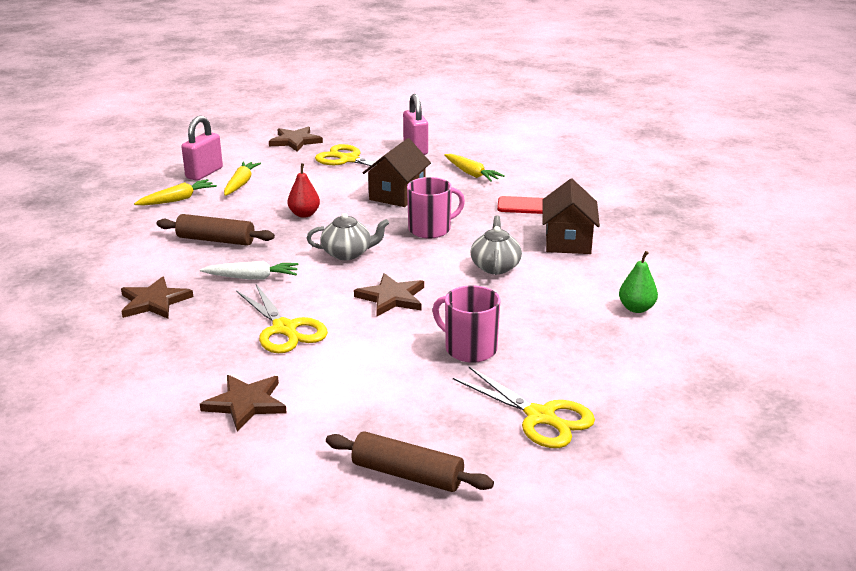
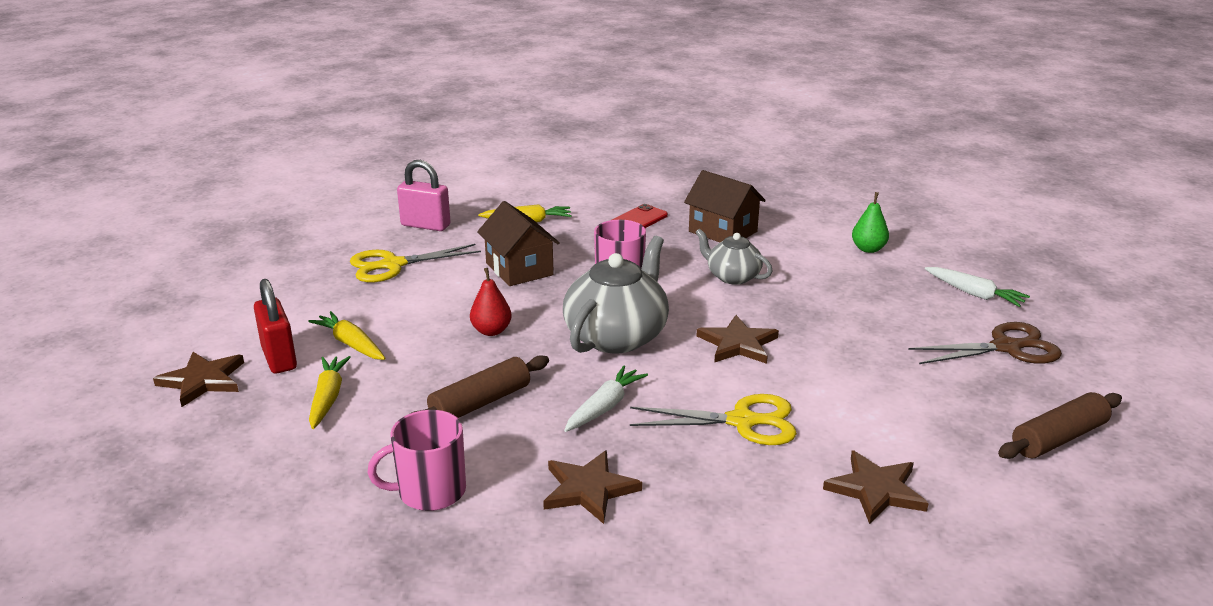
camera: 55 degrees left, 0 degrees up
pink padlock [181,116,223,181] -> red padlock [254,279,297,374]
brown star [269,126,323,152] -> brown star moved to [153,352,244,407]
grey teapot [307,213,389,260] -> grey teapot [563,236,669,353], size x1.73
pink mug [433,285,500,363] -> pink mug moved to [367,410,466,511]
yellow scissors [453,367,595,448] -> brown scissors [908,322,1062,364]
none -> white carrot [925,267,1030,307]

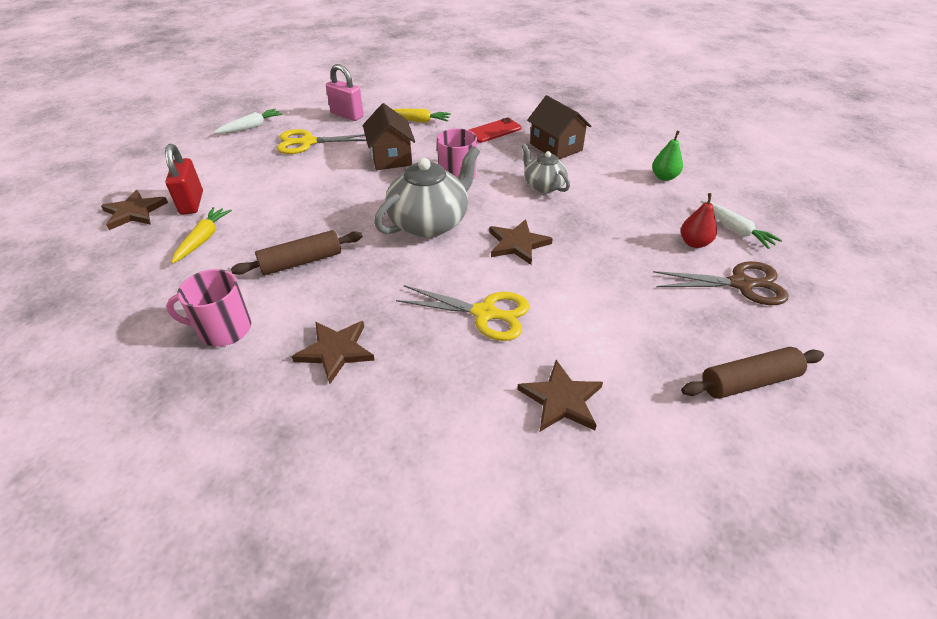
camera: 15 degrees right, 15 degrees up
yellow carrot [308,311,386,360] -> none
red pear [470,268,512,336] -> red pear moved to [681,193,717,248]
white carrot [564,365,648,432] -> white carrot moved to [214,109,283,133]

